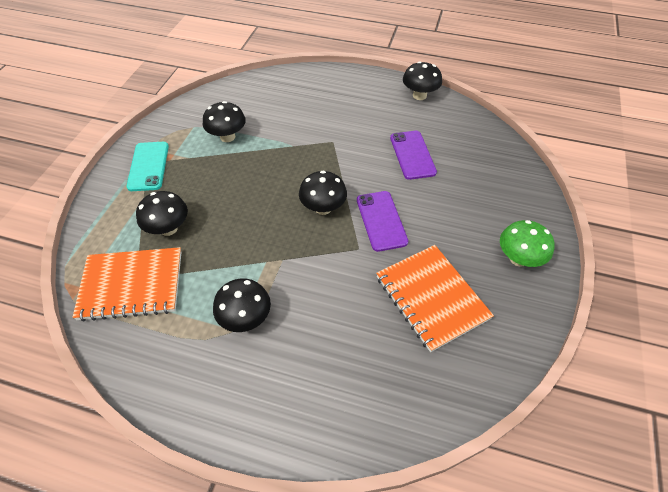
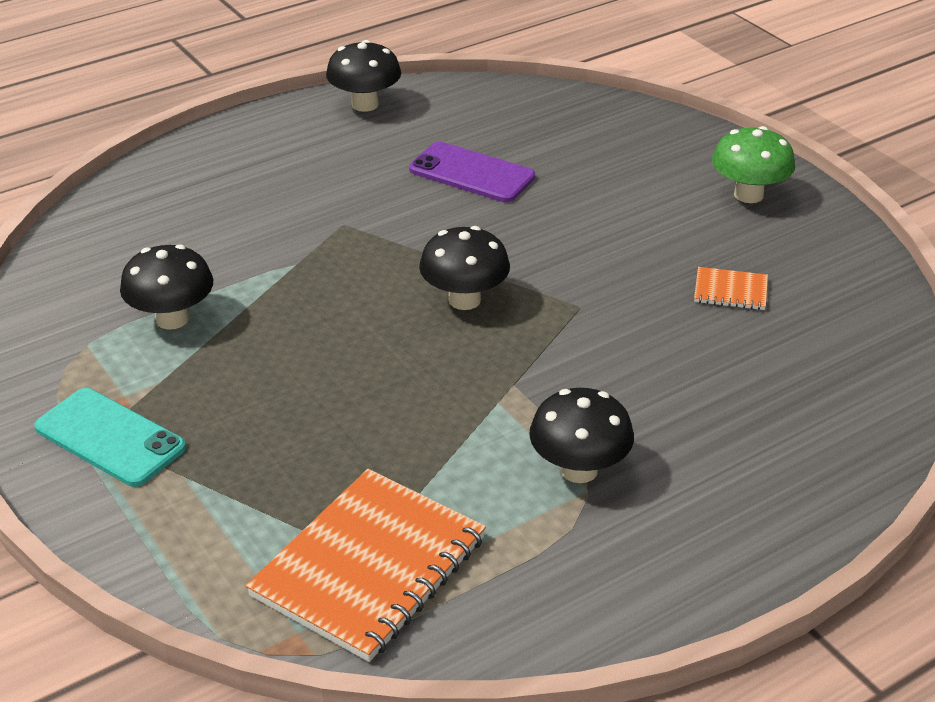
camera: 50 degrees left, 15 degrees down
black mushroom [136,191,188,236] -> none
purple phone [357,191,408,252] -> none
orange notebook [376,245,494,352] -> orange notebook [694,267,768,310], size x0.44

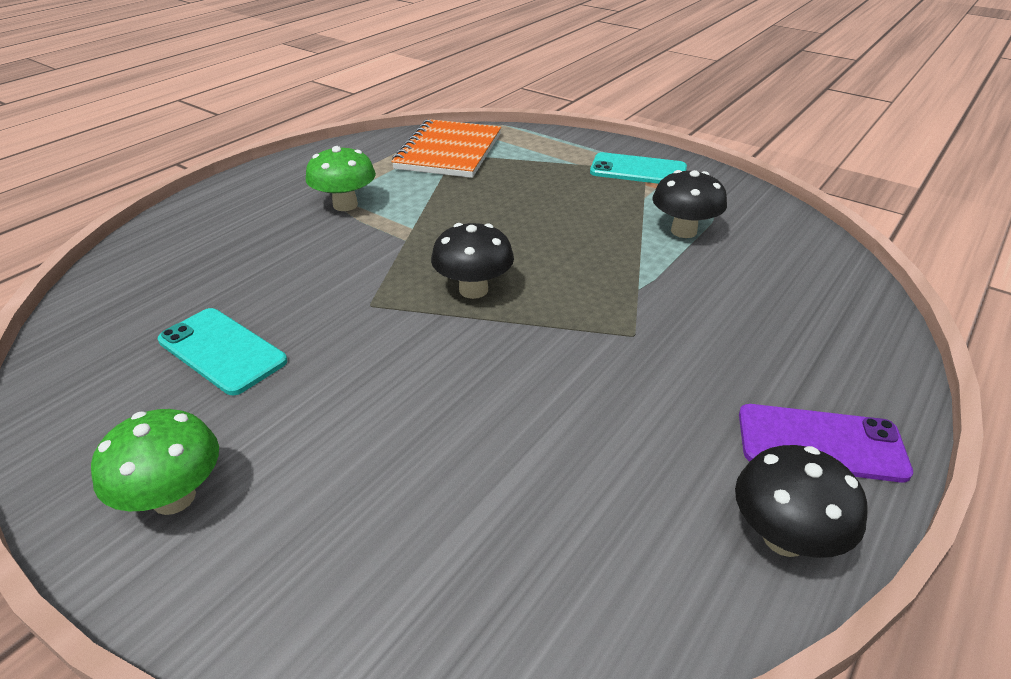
camera: 160 degrees right, 0 degrees up
purple phone [409,142,535,202] -> purple phone moved to [739,404,913,483]
black mushroom [529,388,634,483] -> green mushroom [306,146,376,211]
orange notebook [694,267,768,310] -> turquoise phone [158,308,288,395]

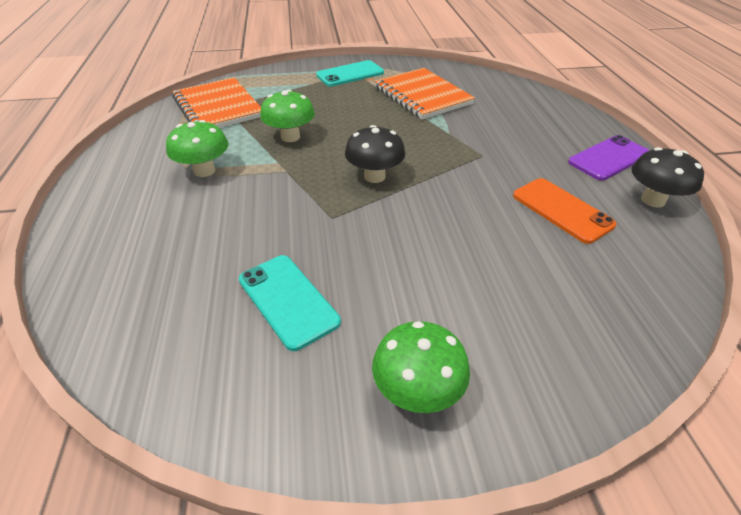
camera: 45 degrees left, 5 degrees up
turquoise phone [158,308,288,395] -> turquoise phone turned 60 degrees clockwise [239,255,341,351]
black mushroom [652,170,727,238] -> orange notebook [375,68,475,120]
none -> green mushroom [260,90,315,142]
none -> orange phone [513,178,616,244]

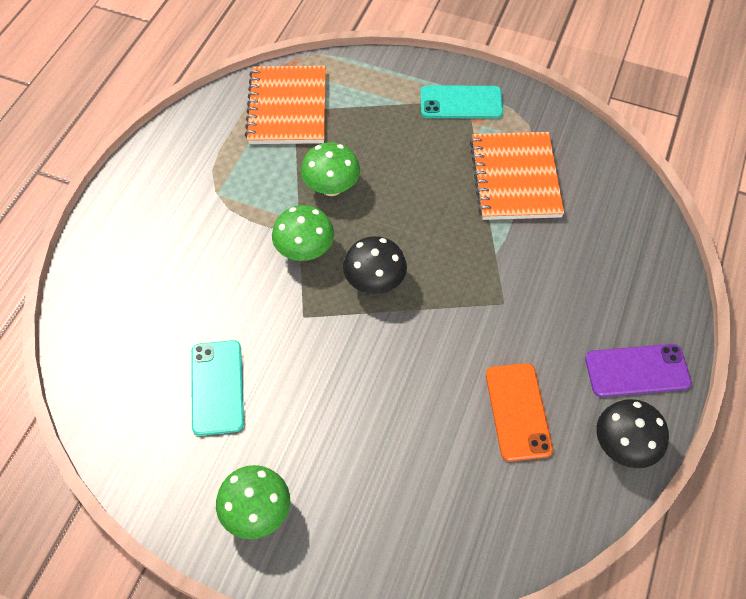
camera: 30 degrees right, 15 degrees up
green mushroom [166,120,228,177] -> green mushroom moved to [272,205,334,261]

